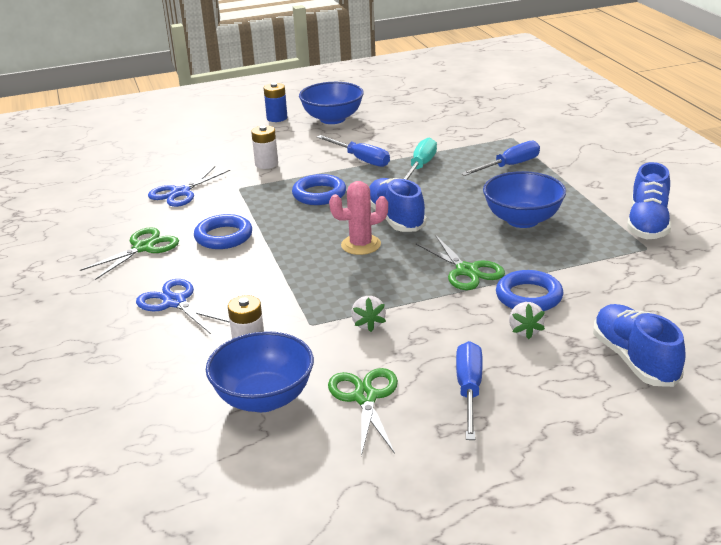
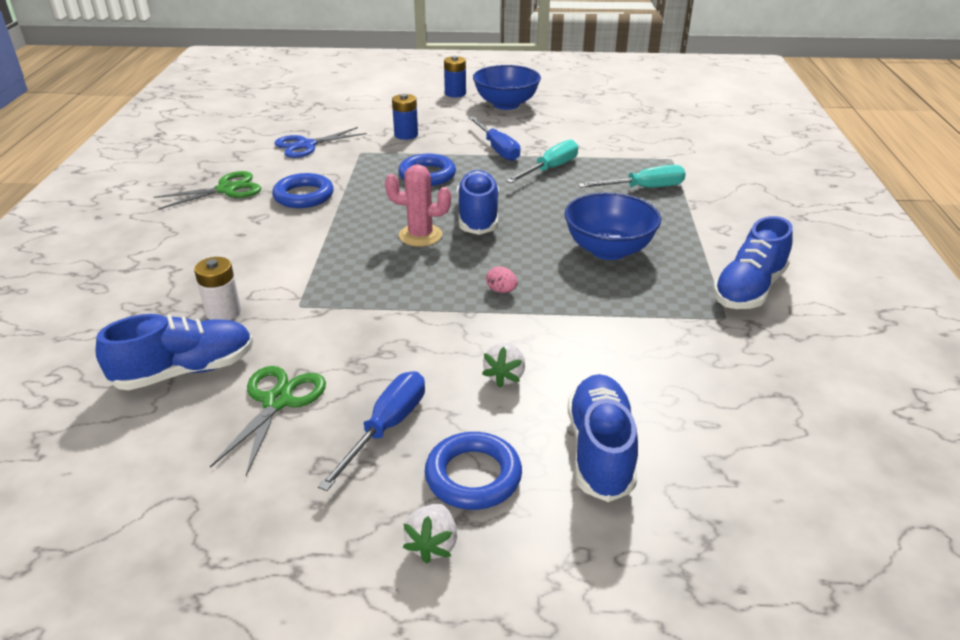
camera: 20 degrees right, 5 degrees up
blue scissors [136,279,230,334] -> none
blue bowl [206,331,314,412] -> blue shoe [96,314,253,390]
white battery [251,125,278,169] -> blue battery [392,94,418,140]
white strawberry [351,296,386,332] -> white strawberry moved to [403,504,457,564]
green scissors [416,236,505,290] -> pink egg [486,266,518,293]
blue screwdriver [461,141,540,176] -> turquoise screwdriver [578,165,686,188]
blue ring [496,270,563,311] -> blue ring moved to [425,432,522,510]

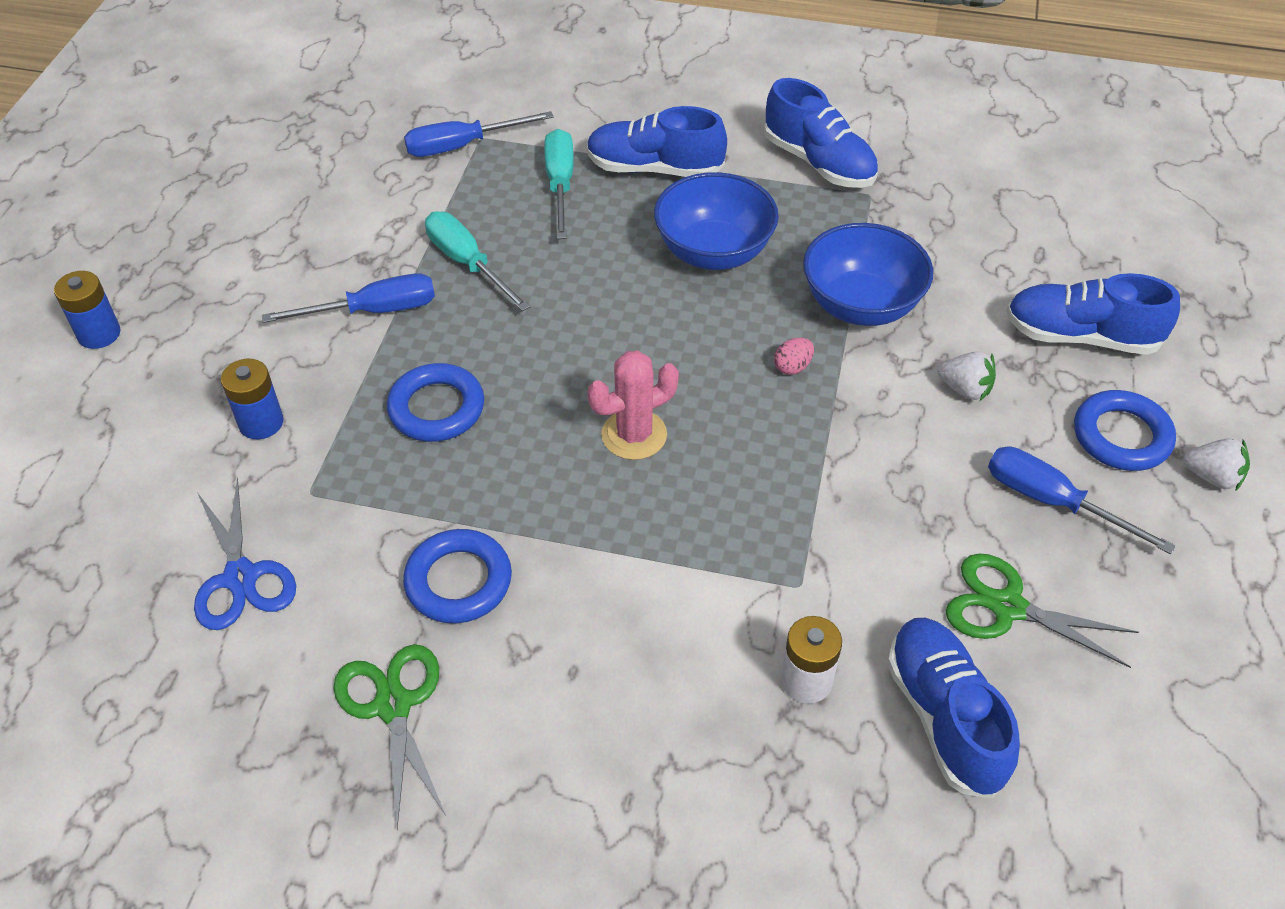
camera: 80 degrees left, 15 degrees up
pink cactus [385,164,451,246] -> pink cactus turned 45 degrees clockwise [587,350,679,460]
blue shoe [457,170,499,235] -> blue shoe moved to [587,106,727,177]
blue bowl [473,65,541,110] -> blue bowl moved to [803,223,933,326]
none -> blue screwdriver [404,111,554,157]

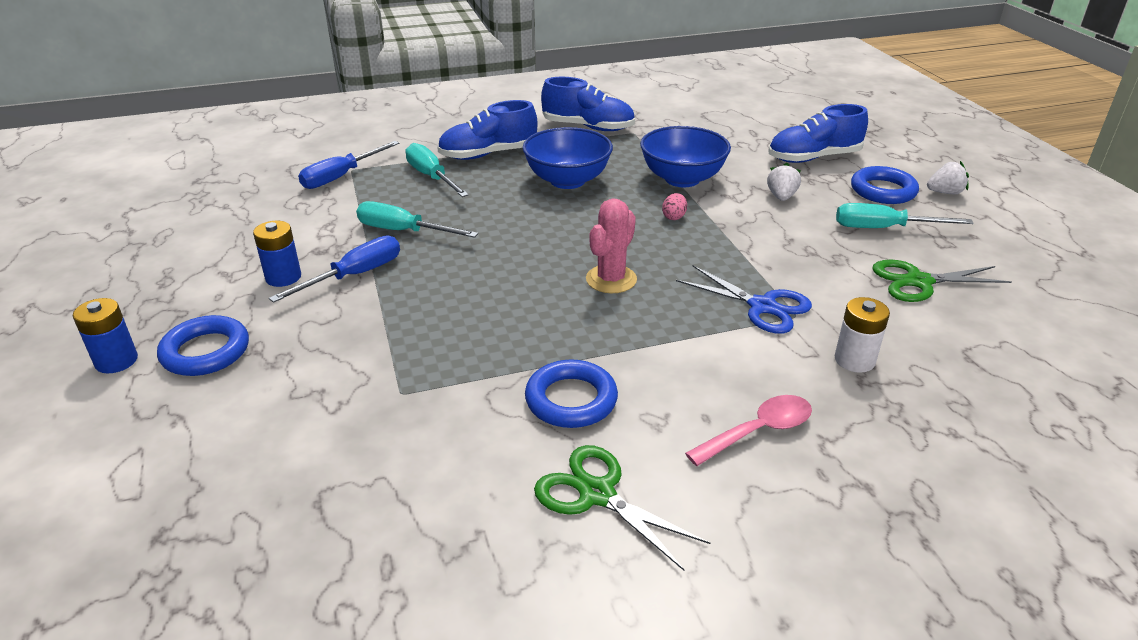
camera: 30 degrees left, 15 degrees down
blue scissors [194,478,296,630] -> blue scissors moved to [676,265,812,334]
blue battery [221,359,284,439] -> blue battery moved to [253,221,301,287]
blue ring [387,363,484,442] -> blue ring moved to [157,315,249,376]
blue shoe [887,618,1020,798] -> none
white strawberry [938,351,996,401] -> white strawberry turned 75 degrees counterclockwise [767,163,801,201]
blue screwdriver [988,447,1176,554] -> turquoise screwdriver [836,203,974,228]
none -> pink spoon [685,395,812,466]

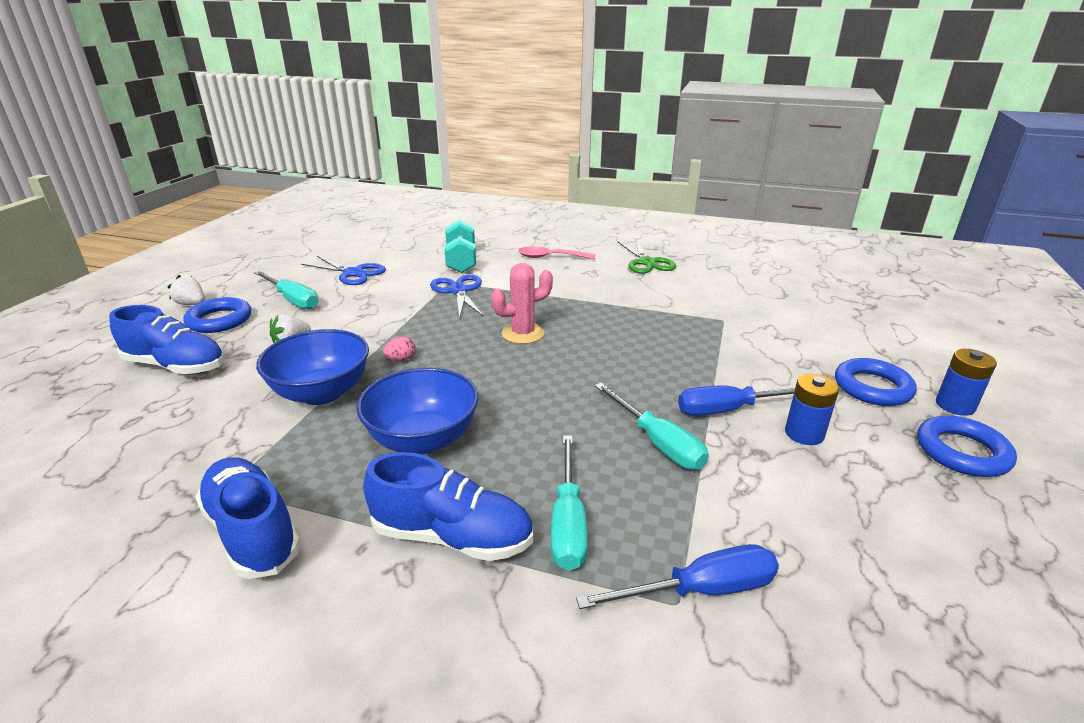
camera: 145 degrees left, 5 degrees down
blue ring [525,359,618,428] -> blue ring moved to [917,415,1017,477]
white battery [834,297,890,373] -> turquoise dumbbell [444,220,476,273]
green scissors [872,260,1012,302] -> blue scissors [301,256,386,285]

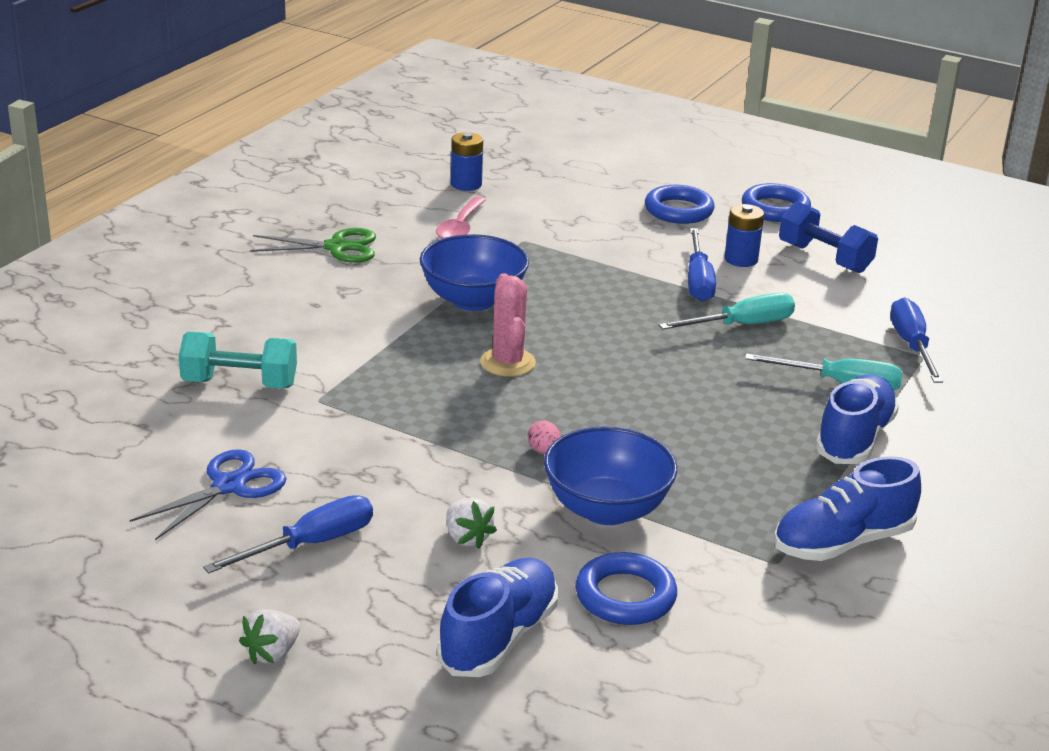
camera: 80 degrees left, 0 degrees up
blue ring [183,297,251,333] -> blue ring moved to [575,552,677,625]
turquoise screwdriver [254,271,318,310] -> blue screwdriver [203,495,373,573]
blue bowl [356,367,478,455] -> blue bowl moved to [420,234,529,311]
blue scissors [430,274,484,319] -> none
pink spoon [518,246,595,259] -> pink spoon moved to [436,197,486,239]
blue battery [936,349,997,416] -> blue battery moved to [451,132,483,191]
none -> blue dumbbell [779,201,878,273]

